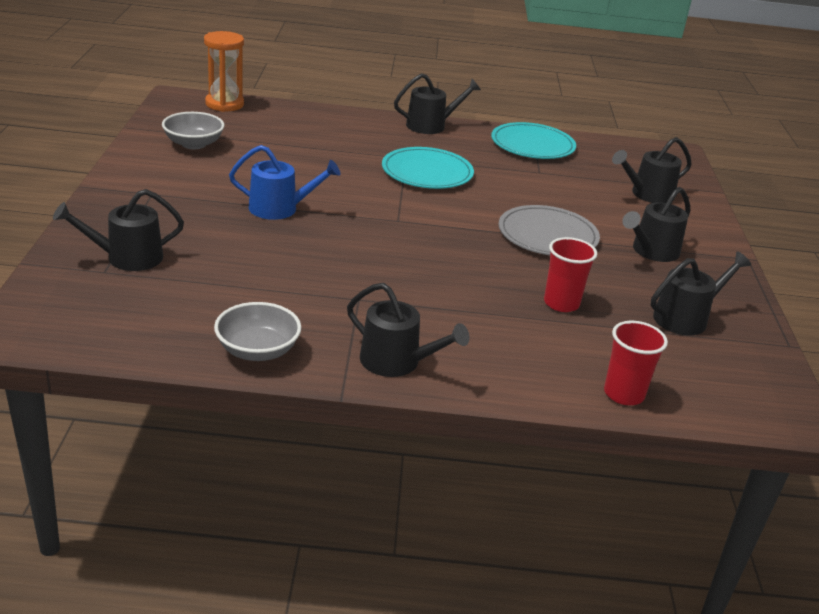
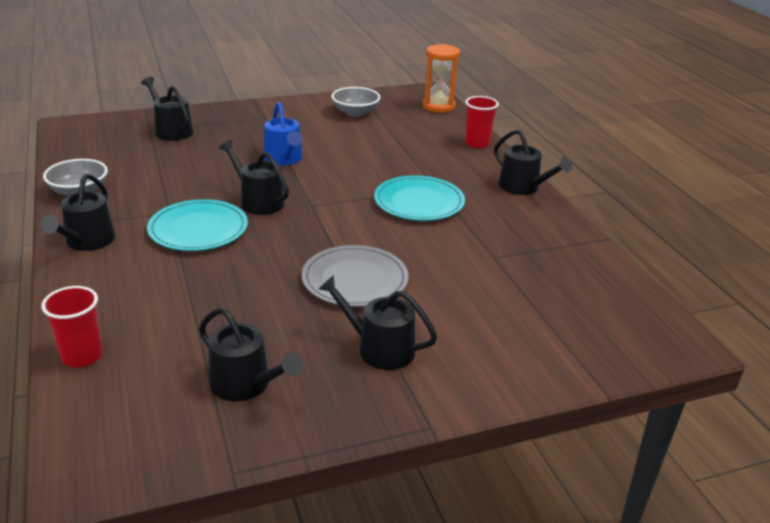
camera: 70 degrees right, 0 degrees up
turquoise plate [491,122,576,159] -> turquoise plate moved to [147,199,248,251]
red cup [544,237,597,312] -> red cup moved to [465,96,499,148]
black watering can [612,137,692,203] -> black watering can moved to [219,140,289,215]

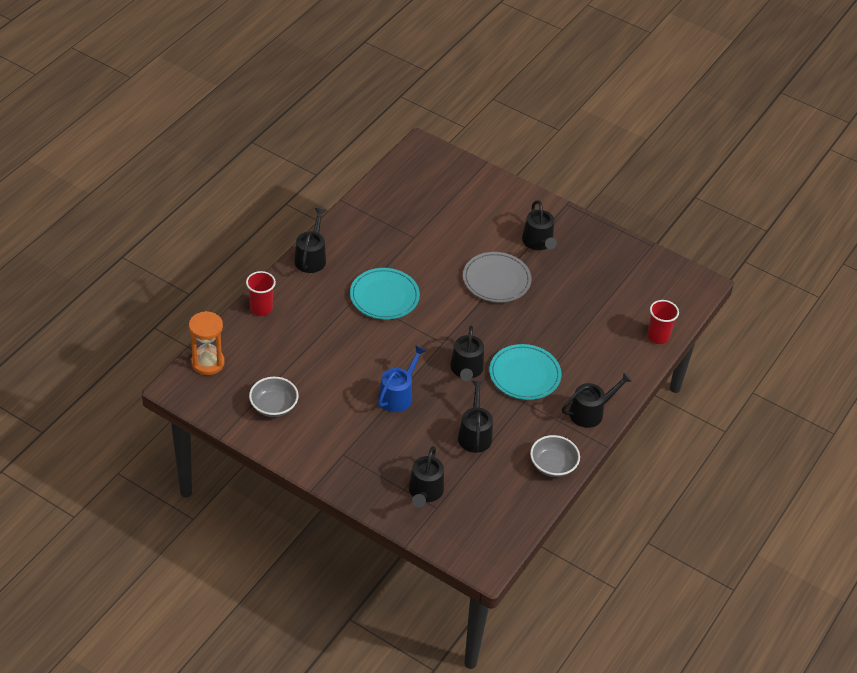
camera: 130 degrees left, 15 degrees up
black watering can [199,308,302,401] -> black watering can moved to [458,381,493,453]

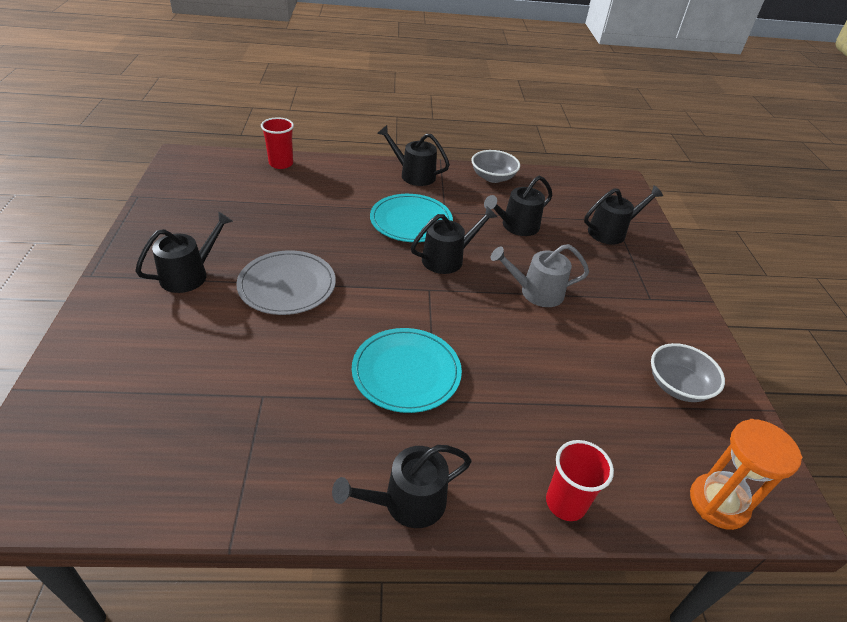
camera: 125 degrees left, 5 degrees down
blue watering can [378,345,426,412] -> grey watering can [491,244,589,307]

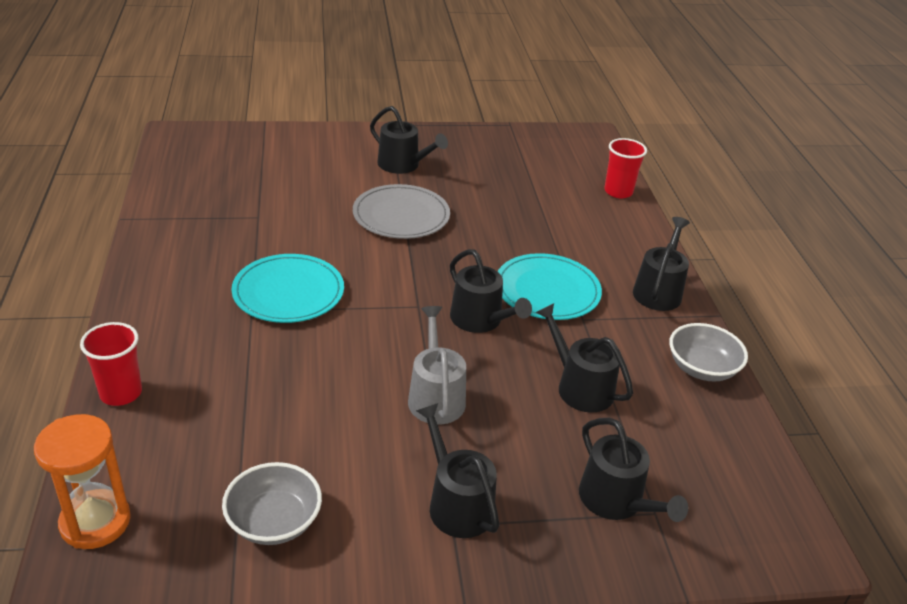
camera: 85 degrees right, 5 degrees down
black watering can [332,445,472,528] -> black watering can moved to [416,403,499,538]

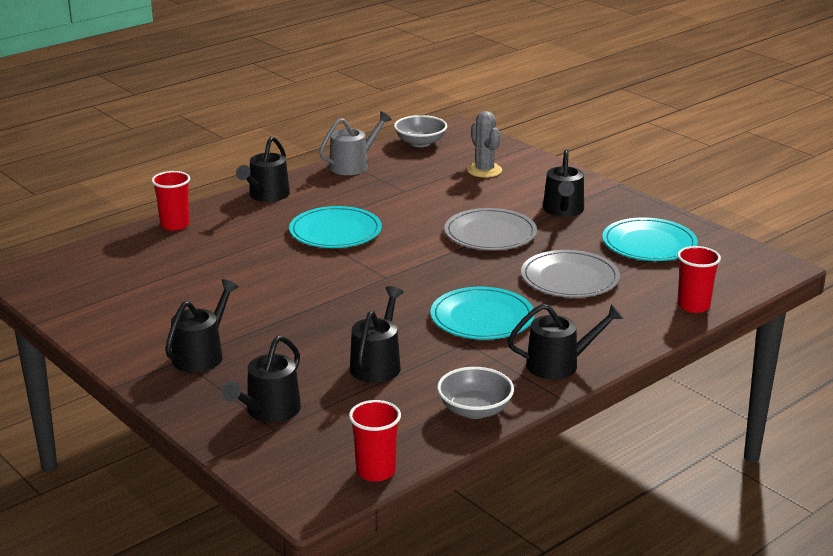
camera: 60 degrees right, 10 degrees down
orange hourglass [34,414,131,549] -> none
grey bowl [222,462,322,545] -> grey bowl moved to [394,115,447,147]
grey watering can [408,306,466,425] -> grey watering can moved to [319,111,392,175]
black watering can [450,249,532,333] -> black watering can moved to [236,136,290,202]
none -> red cup [349,400,401,482]
none -> grey cactus [467,111,502,178]
none -> grey plate [521,250,620,298]
none -> turquoise plate [602,217,698,261]

